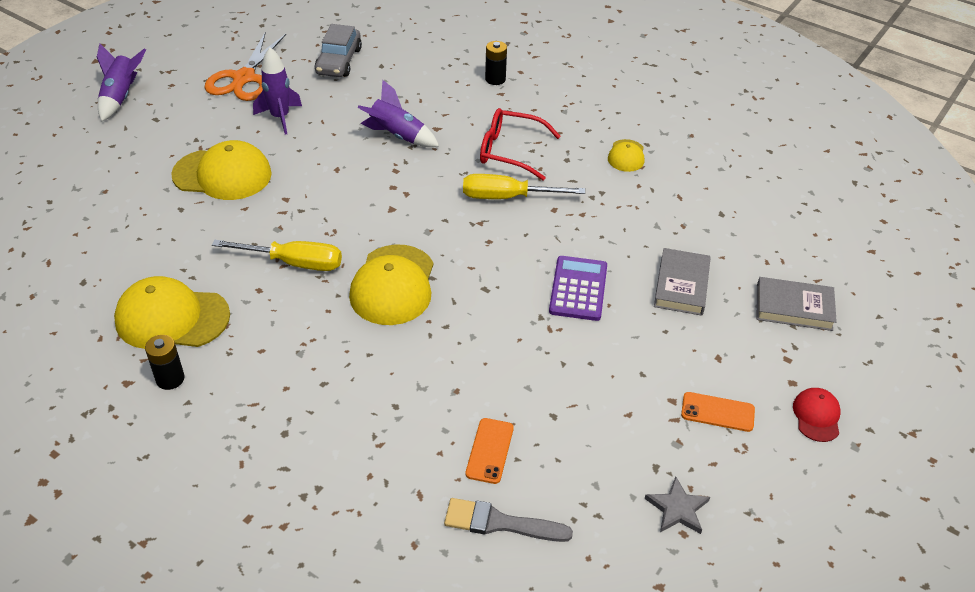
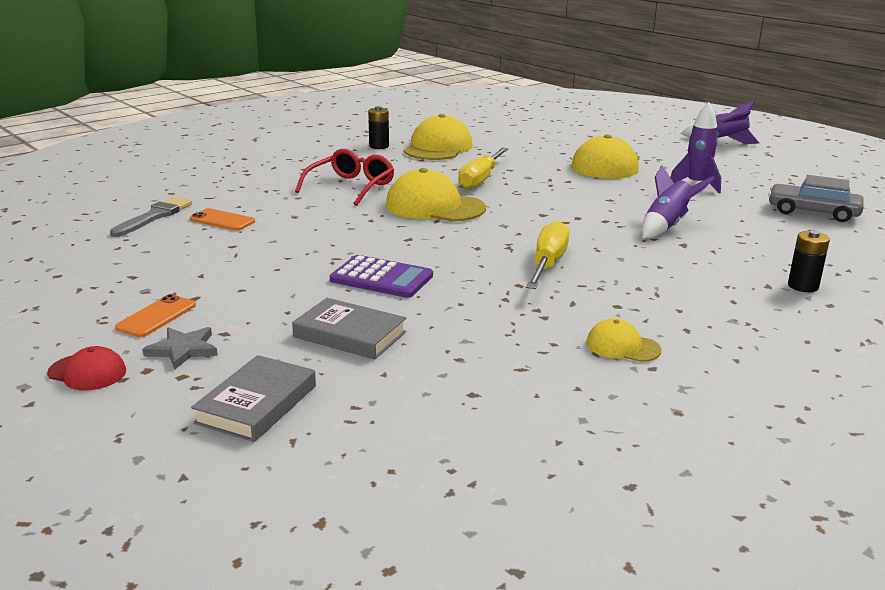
camera: 105 degrees right, 20 degrees down
orange scissors [205,31,286,101] -> none
red glasses [480,108,561,180] -> red glasses moved to [295,149,394,206]
grey star [645,476,710,534] -> grey star moved to [143,327,218,370]

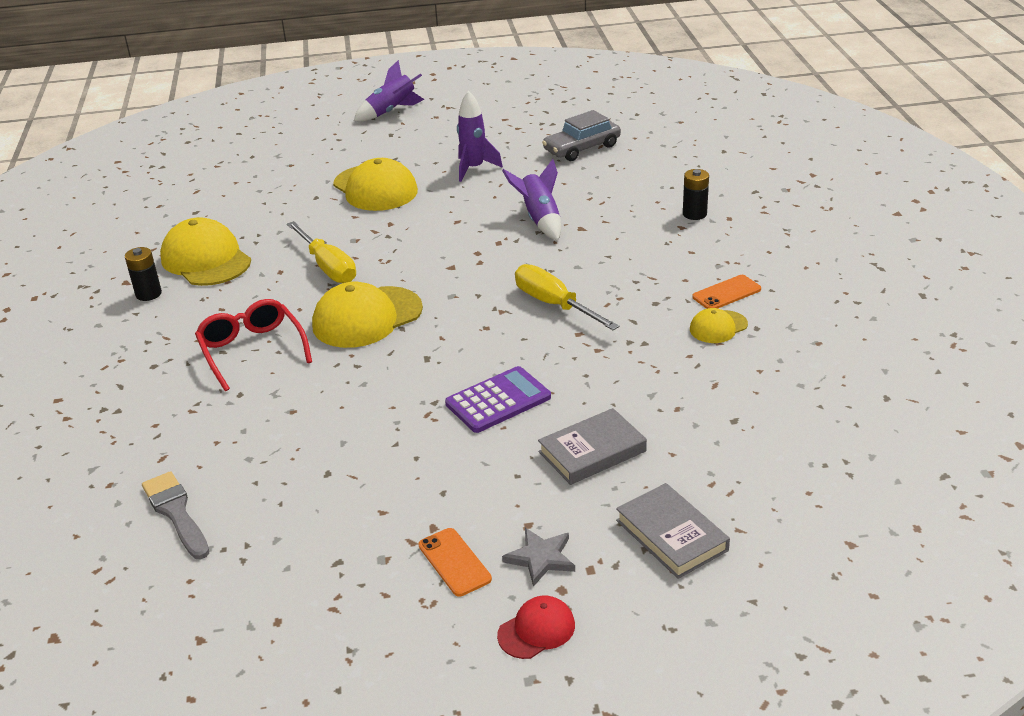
camera: 55 degrees left, 10 degrees up
orange phone [190,208,255,231] -> orange phone moved to [692,275,761,309]

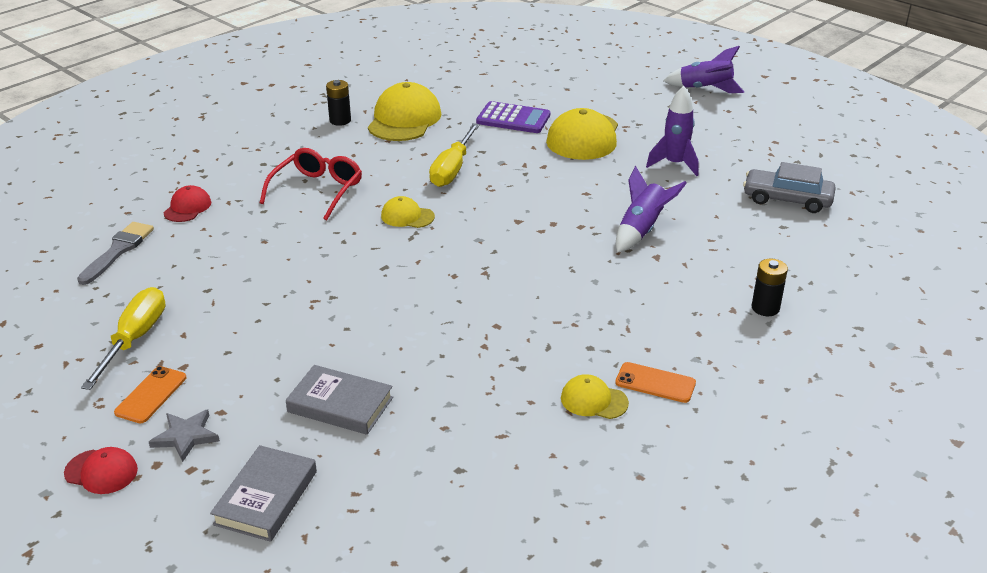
camera: 50 degrees right, 0 degrees up
yellow cap [312,282,423,348] -> yellow cap [381,196,435,228], size x0.52
purple calculator [445,366,551,433] -> purple calculator moved to [476,101,550,133]
yellow screwdriver [515,264,619,330] -> yellow screwdriver moved to [81,287,165,390]
none -> red cap [163,185,211,222]

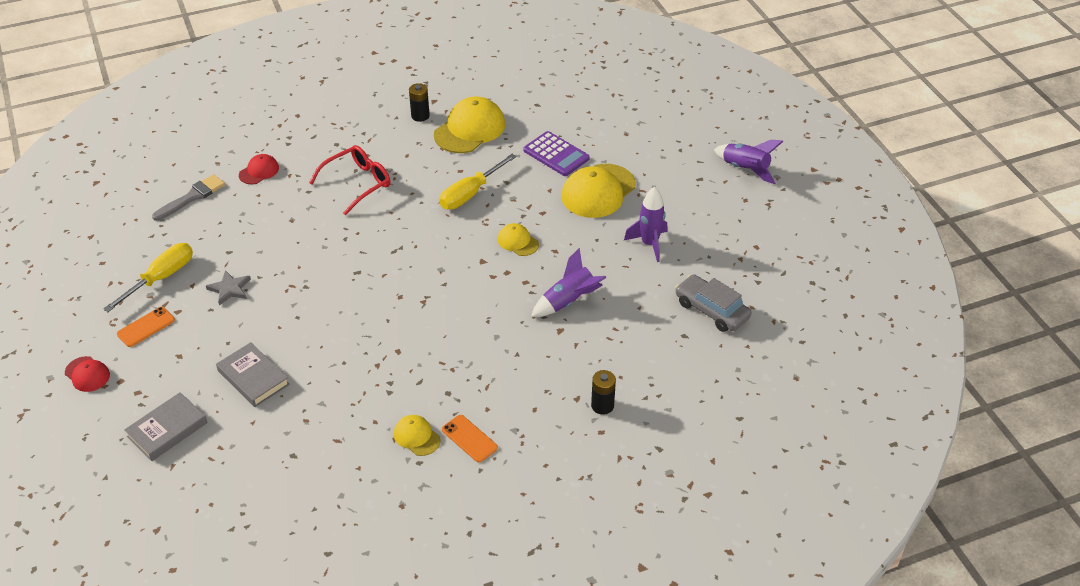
camera: 25 degrees right, 10 degrees up
grey star [149,409,220,462] -> grey star moved to [206,270,251,305]
yellow cap [381,196,435,228] -> yellow cap moved to [498,223,539,256]

